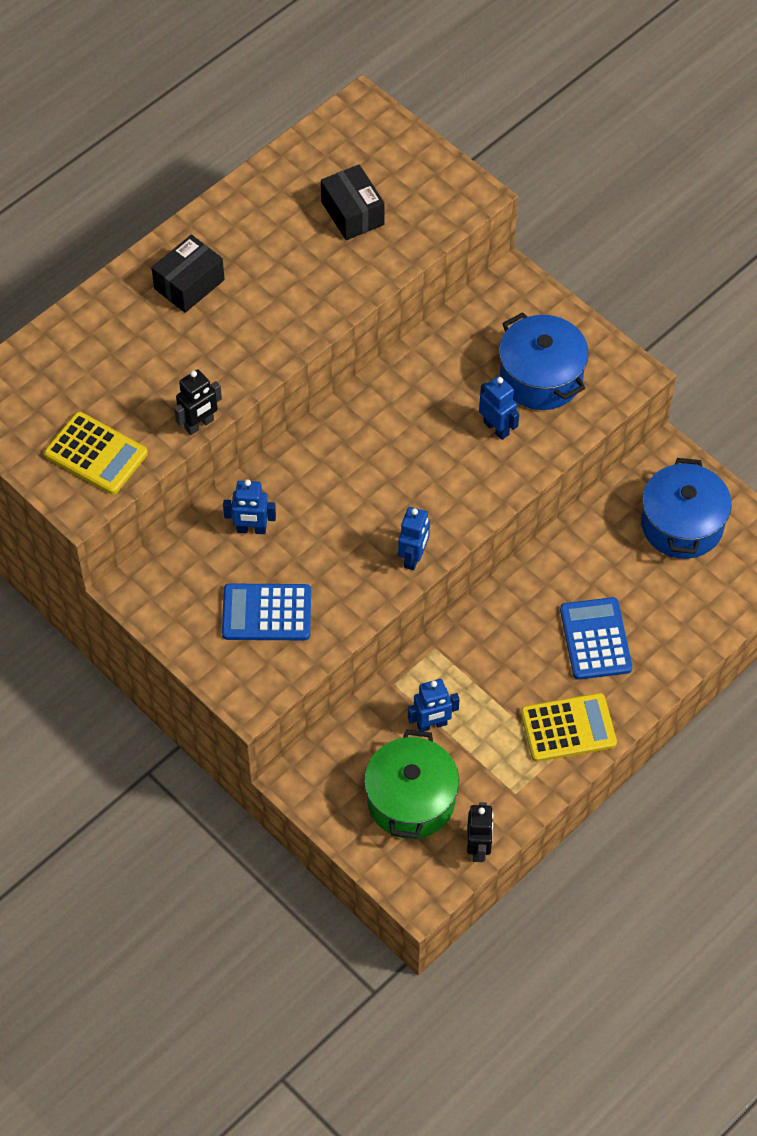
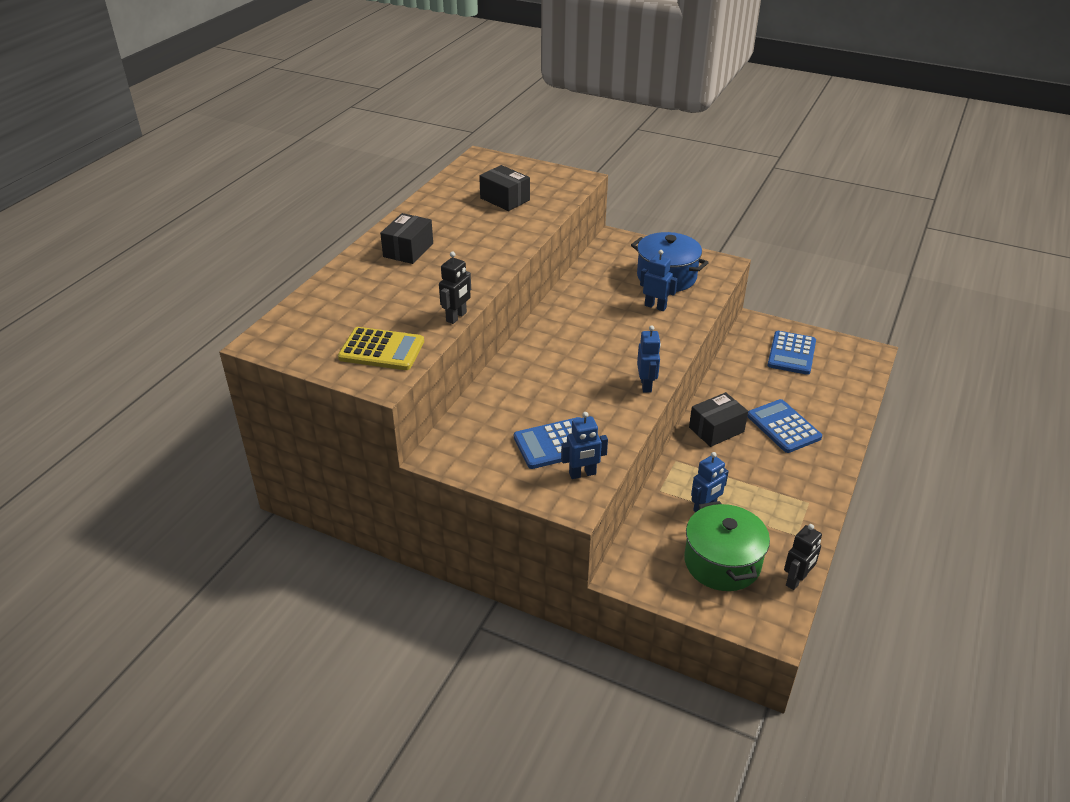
camera: 20 degrees left, 20 degrees down
blue robot [223,479,276,534] -> blue robot moved to [561,412,608,479]
black robot [467,802,494,862] -> black robot turned 60 degrees clockwise [784,524,822,590]
yellow calculator [521,693,617,762] -> none
blue pot [641,458,732,559] -> blue calculator [767,331,816,375]
none -> black box [689,392,748,447]

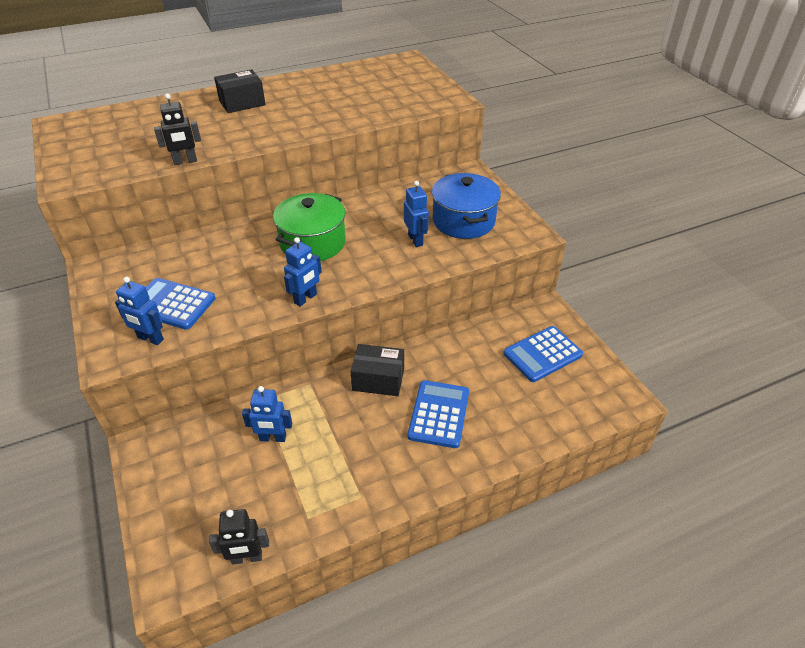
camera: 40 degrees right, 5 degrees up
yellow calculator [338,327,424,370] -> none
black box [479,165,530,211] -> none
green pot [684,501,770,591] -> green pot moved to [273,193,346,261]

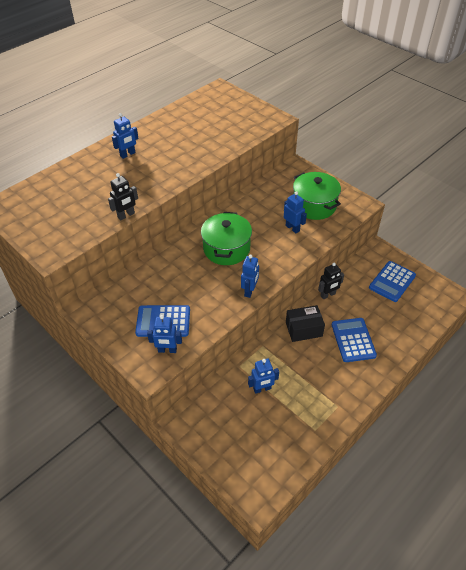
camera: 20 degrees left, 5 degrees up
black robot [209,509,269,565] -> black robot moved to [318,263,344,299]
black box [214,69,266,113] -> blue robot [112,113,139,159]
blue pot [432,173,501,239] -> green pot [293,172,341,220]

